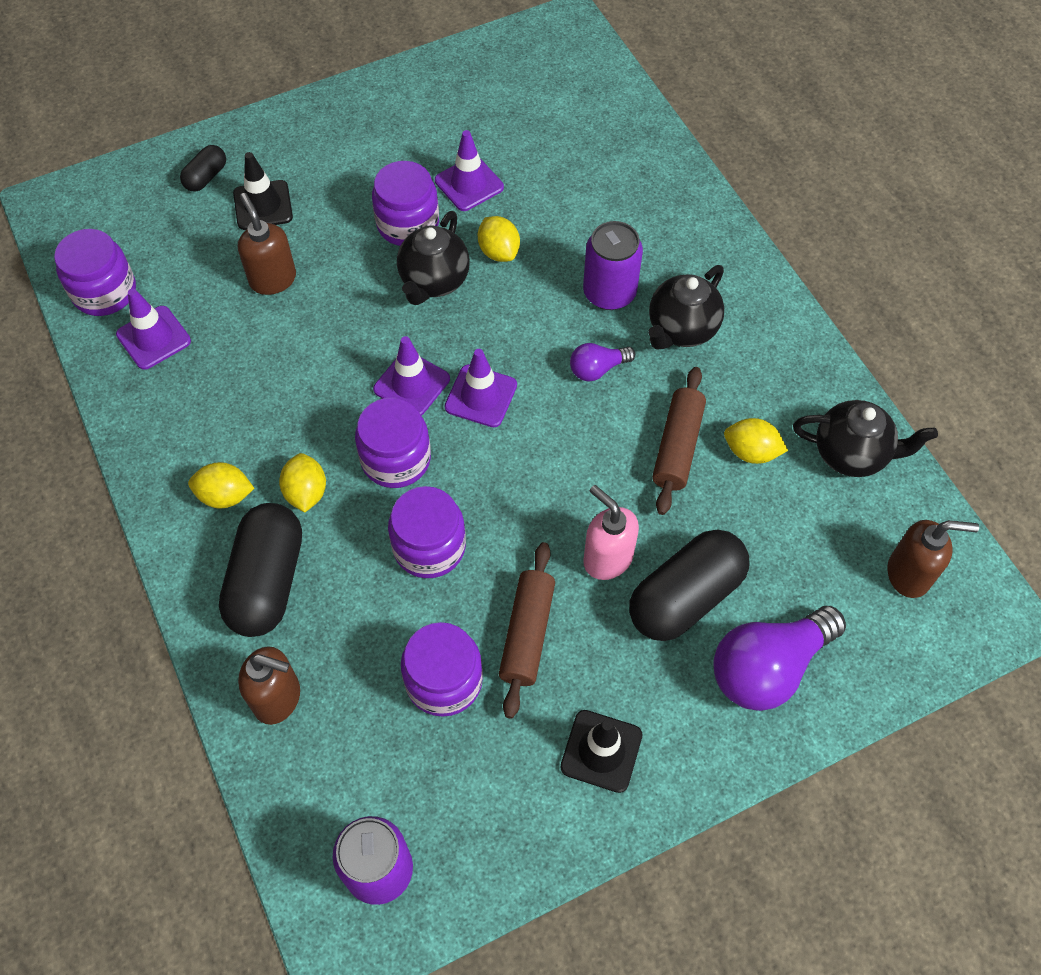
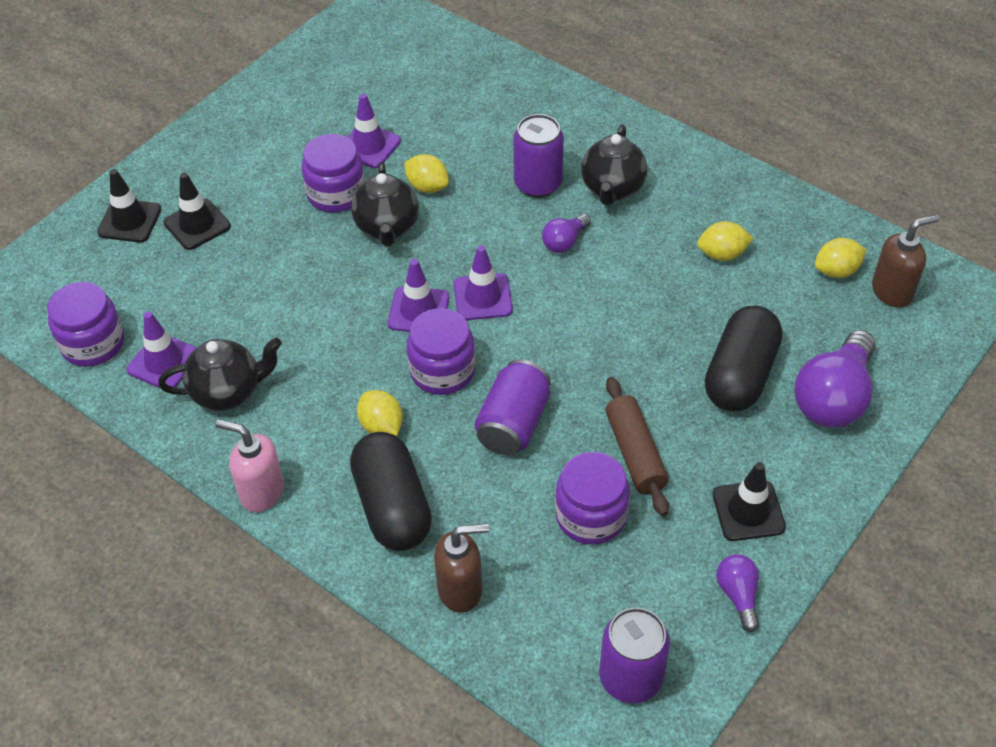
camera: 25 degrees left, 10 degrees down
black capsule [180,145,226,192] -> black traffic cone [97,169,161,243]
yellow lemon [188,462,254,508] -> yellow lemon moved to [815,238,867,278]
brown soap dispenser [238,193,296,295] -> none
purple jar [388,486,466,578] -> purple can [475,359,551,455]
pink soap dispenser [583,485,639,580] -> pink soap dispenser moved to [215,419,284,512]
brown rolling pin [652,367,706,515] -> none
black teapot [793,400,938,477] -> black teapot moved to [158,338,282,411]
none -> purple light bulb [716,554,759,632]

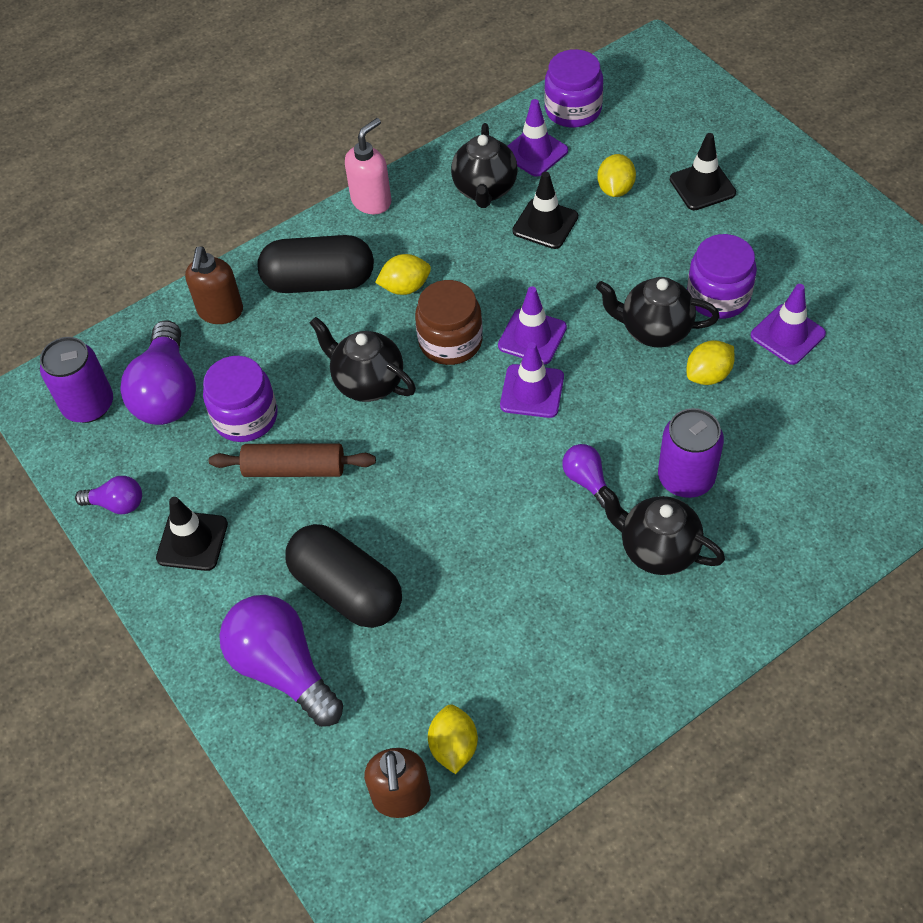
camera: 110 degrees right, 5 degrees up
black traffic cone [97,169,161,243] -> black traffic cone moved to [512,172,578,249]
purple jar [407,308,475,395] -> brown jar [415,280,483,365]
purple can [475,359,551,455] -> black teapot [310,317,416,402]
yellow lemon [697,221,754,261] -> yellow lemon moved to [597,154,636,197]
none -> purple light bulb [120,320,196,425]

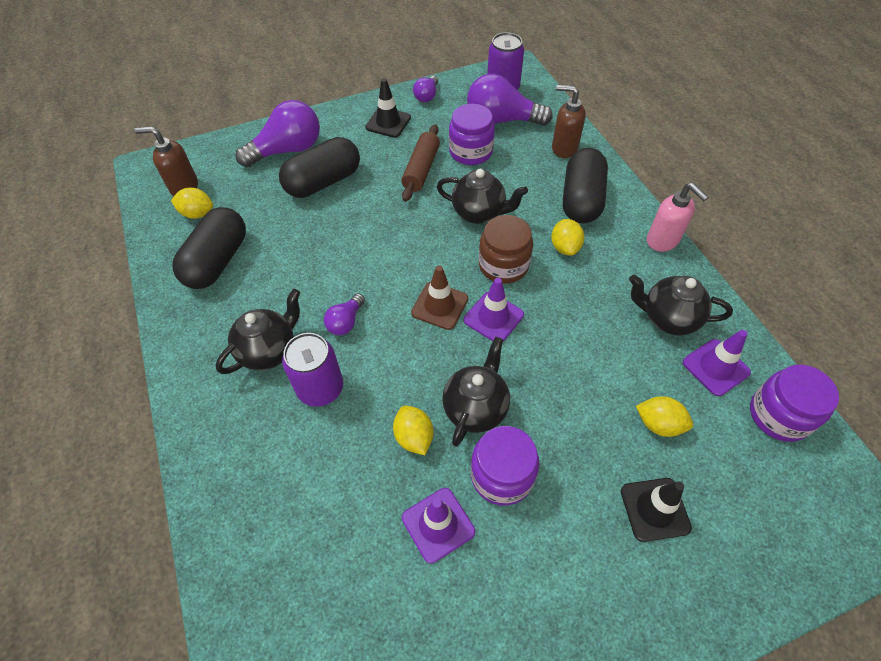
camera: 100 degrees right, 0 degrees up
black teapot [310,317,416,402] -> black teapot turned 60 degrees clockwise [437,169,528,224]
purple traffic cone [500,342,564,418] -> brown traffic cone [411,265,468,330]
black traffic cone [512,172,578,249] -> none
purple light bulb [562,444,607,508] -> purple light bulb turned 135 degrees clockwise [324,293,365,335]
none -> black capsule [172,207,246,289]

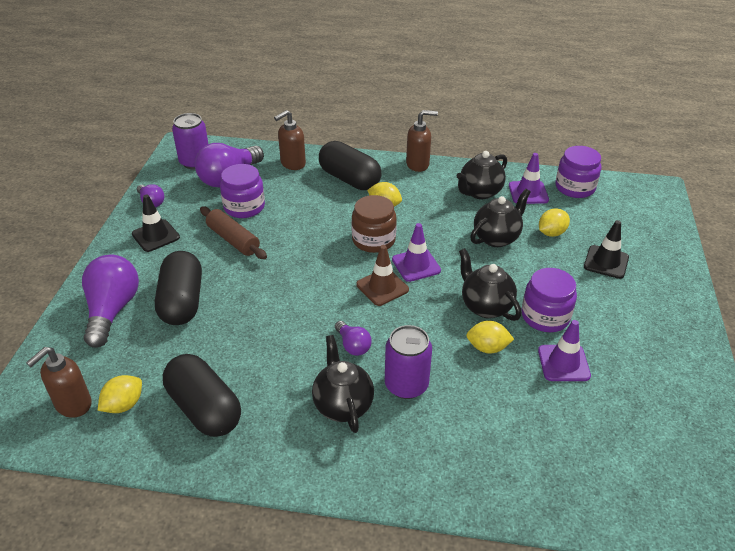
camera: 60 degrees left, 15 degrees down
black teapot [437,169,528,224] -> black teapot moved to [470,189,530,247]
pink soap dispenser [647,183,709,252] -> brown soap dispenser [406,110,438,172]

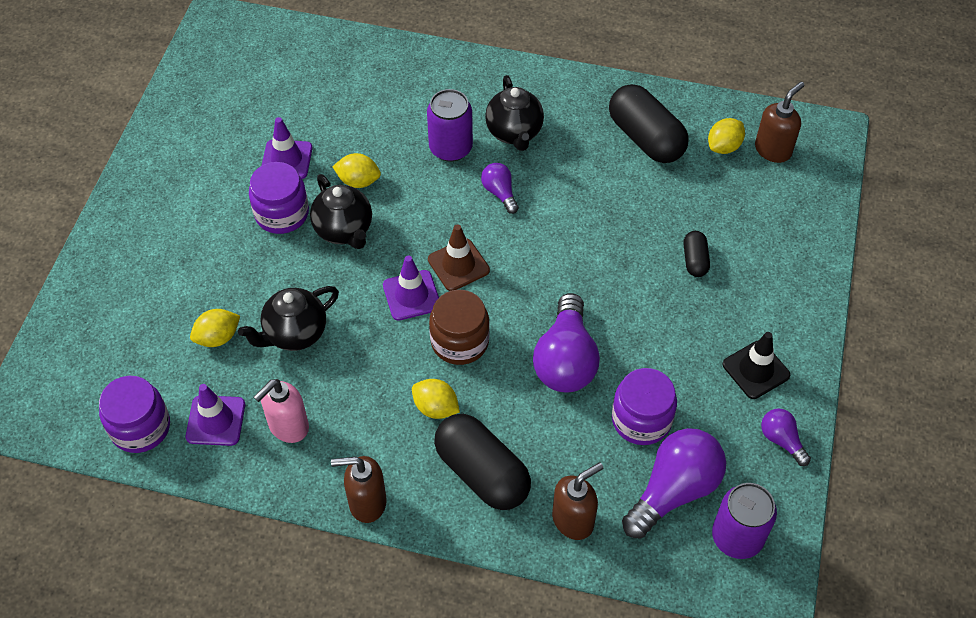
camera: 175 degrees left, 15 degrees up
purple light bulb [82,254,139,348] -> purple light bulb moved to [533,293,600,392]
black capsule [155,251,202,325] -> black capsule [683,231,710,277], size x0.49
brown rolling pin [200,207,267,259] -> none
black teapot [457,151,507,199] -> pink soap dispenser [254,379,309,443]
black traffic cone [584,220,629,279] -> none

